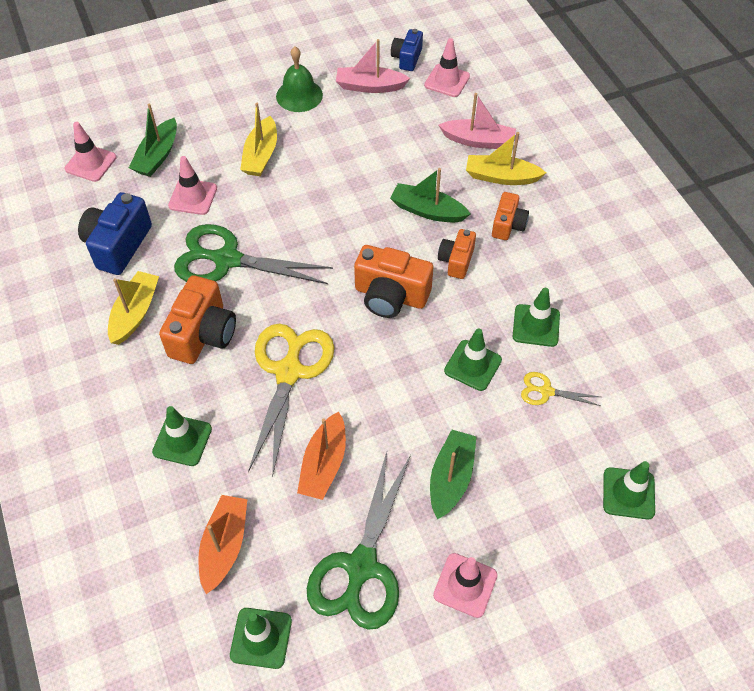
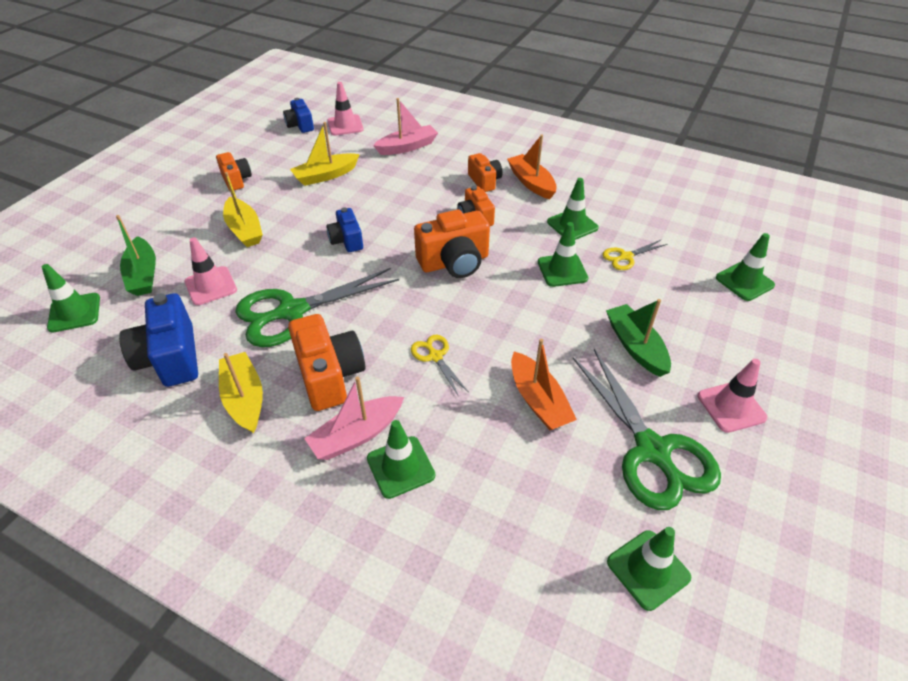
camera: 40 degrees left, 10 degrees down
pink traffic cone [65,122,116,182] -> green traffic cone [42,264,100,333]
orange boat [198,495,247,594] -> orange boat moved to [507,134,557,199]
yellow scissors [248,324,334,477] -> yellow scissors [411,335,468,395], size x0.47
green bell [276,47,323,112] -> orange camera [216,152,252,190]
pink boat [336,39,410,93] -> pink boat moved to [304,376,404,460]
green boat [390,168,470,223] -> none
yellow boat [466,132,546,185] -> yellow boat moved to [290,122,360,186]
none -> blue camera [326,207,363,252]

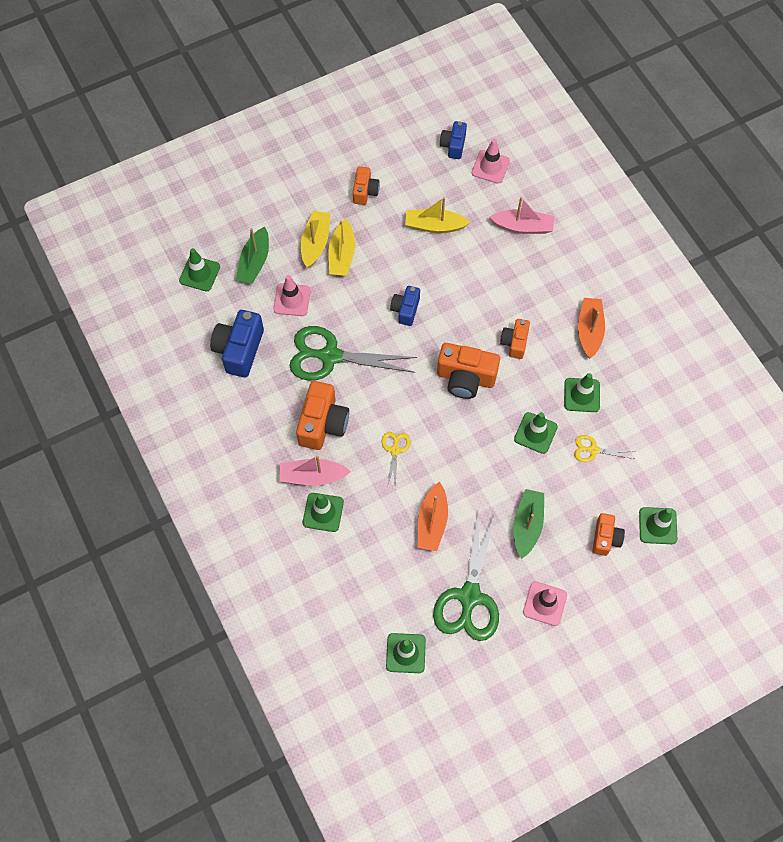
camera: 35 degrees right, 20 degrees up
yellow boat [219,352,263,433] -> yellow boat moved to [301,211,330,268]
orange camera [468,153,503,192] -> orange camera moved to [592,513,625,556]

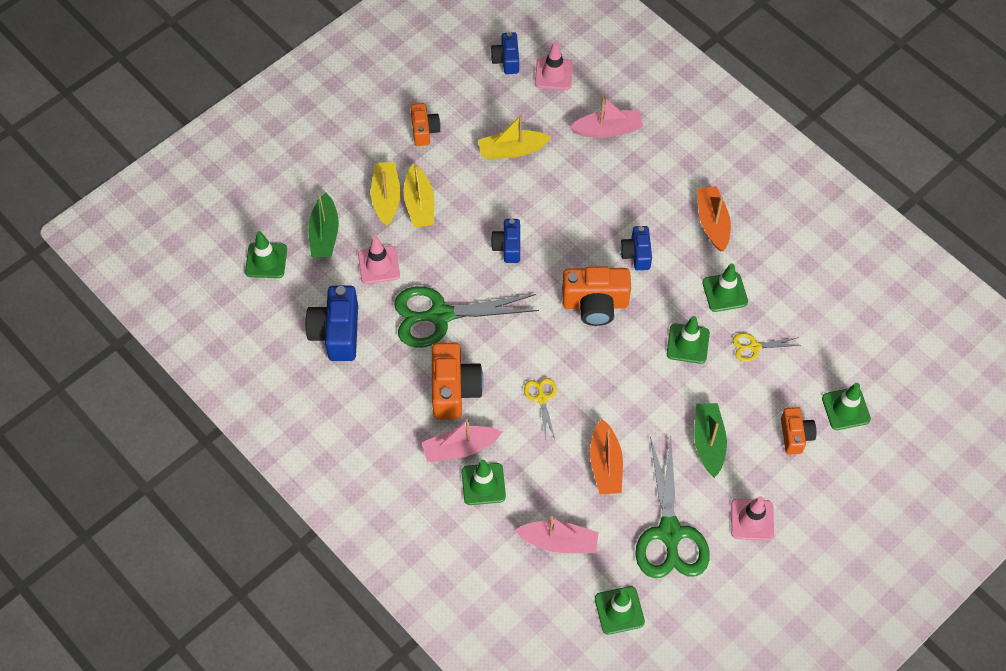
camera: 15 degrees left, 5 degrees down
orange camera [500,319,530,359] -> blue camera [620,226,652,270]
none -> pink boat [515,516,599,553]

